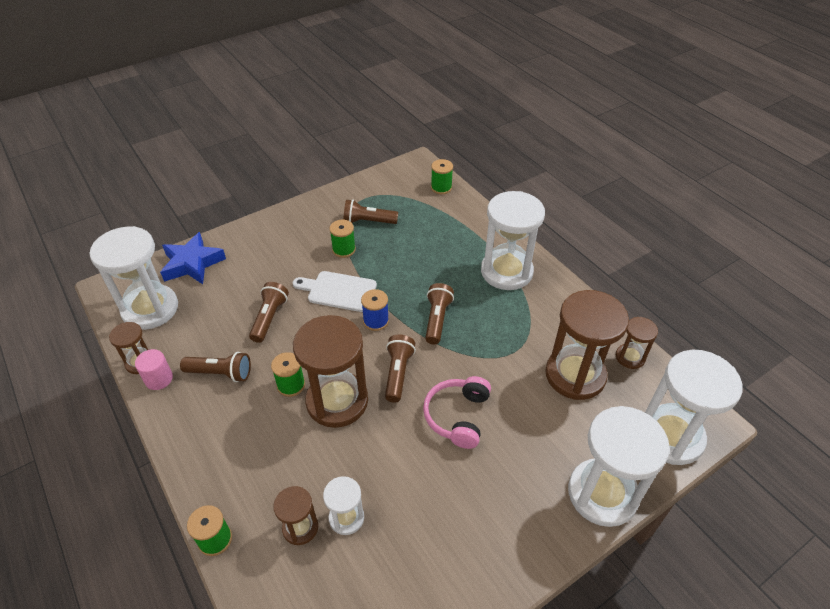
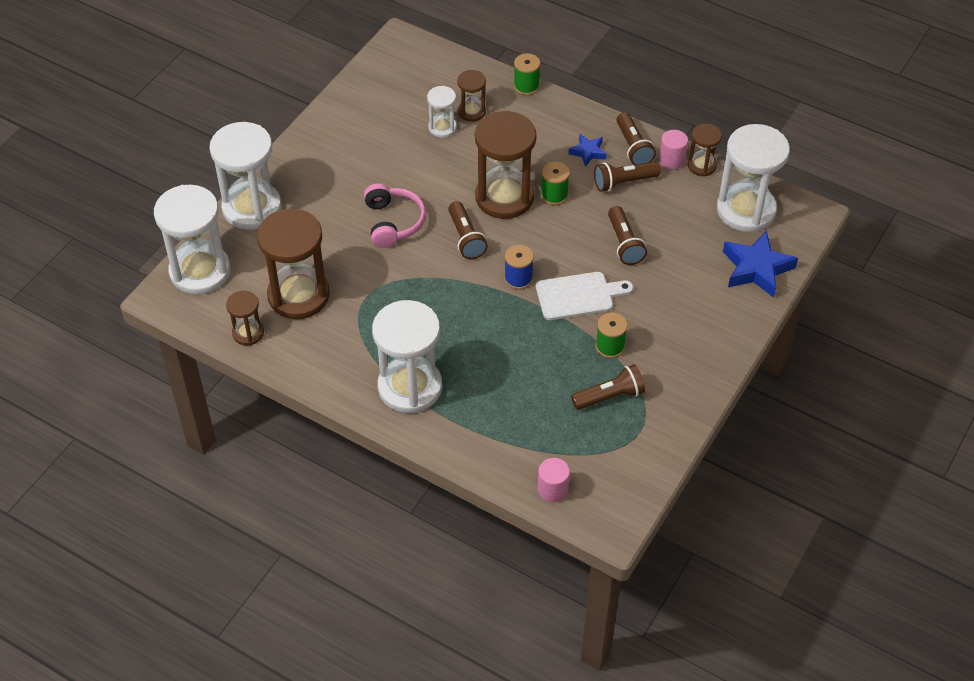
camera: 155 degrees right, 5 degrees up
brown flashlight [425,283,454,344] -> brown flashlight moved to [617,112,656,165]
green spool [431,159,453,194] -> pink cylinder [538,458,570,502]
none -> blue star [569,134,607,167]

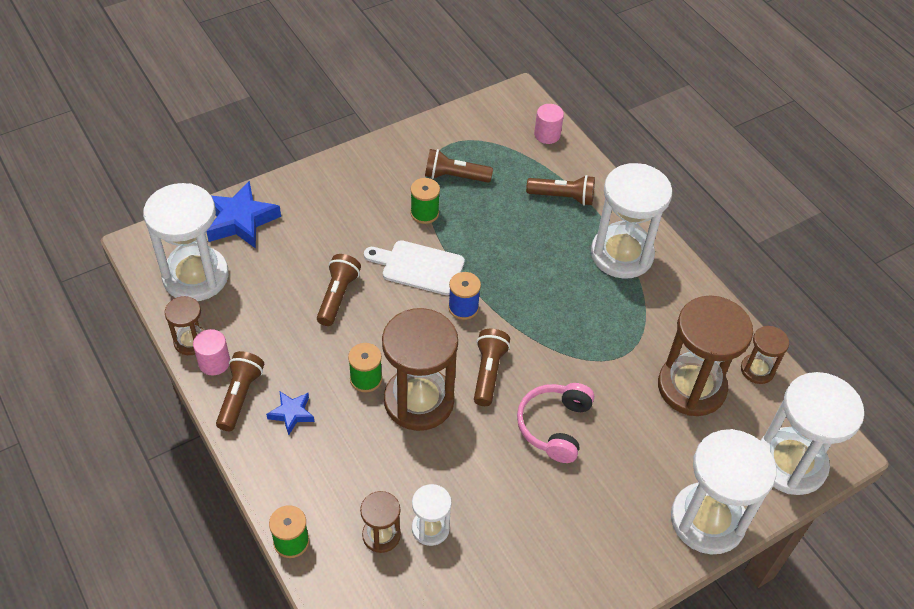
camera: 155 degrees left, 0 degrees up
brown flashlight [594,162,661,192] -> brown flashlight moved to [526,175,595,206]

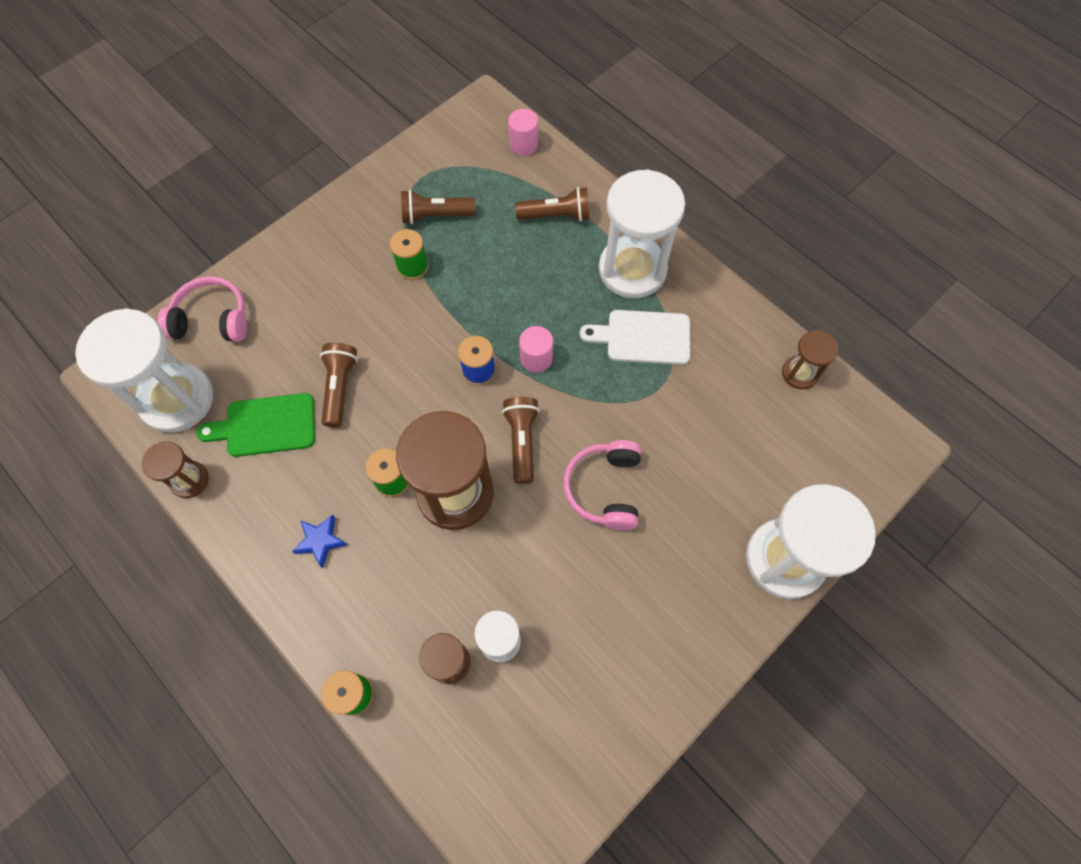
camera: 10 degrees left, 15 degrees up
pink cylinder [193,329,230,375] -> pink cylinder moved to [519,326,553,373]
blue star [207,181,281,249] -> pink headphones [157,276,247,342]
brown flashlight [216,351,264,431] -> none
white cutting board [364,240,465,295] -> white cutting board moved to [580,310,690,365]
brown hourglass [658,295,753,416] -> none
white hourglass [760,372,865,495] -> none
none -> green cutting board [196,393,315,457]

